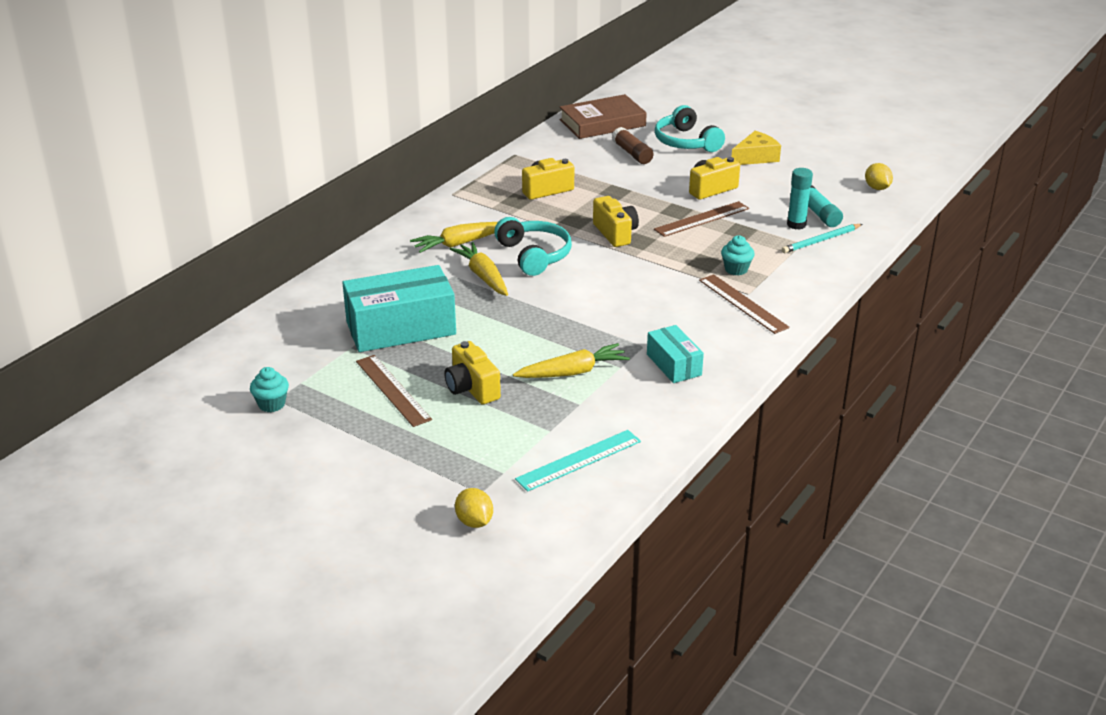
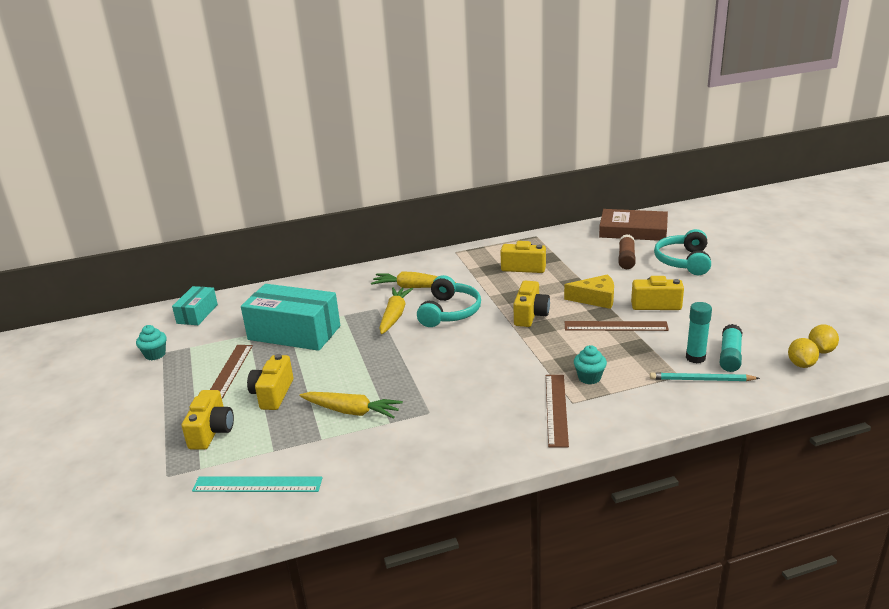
camera: 40 degrees right, 5 degrees down
yellow lemon [455,488,493,528] -> yellow lemon moved to [788,338,819,368]
turquoise box [647,325,704,383] -> turquoise box moved to [172,286,218,325]
yellow cheese [731,131,781,165] -> yellow cheese moved to [564,274,614,309]
none -> yellow camera [182,390,234,450]

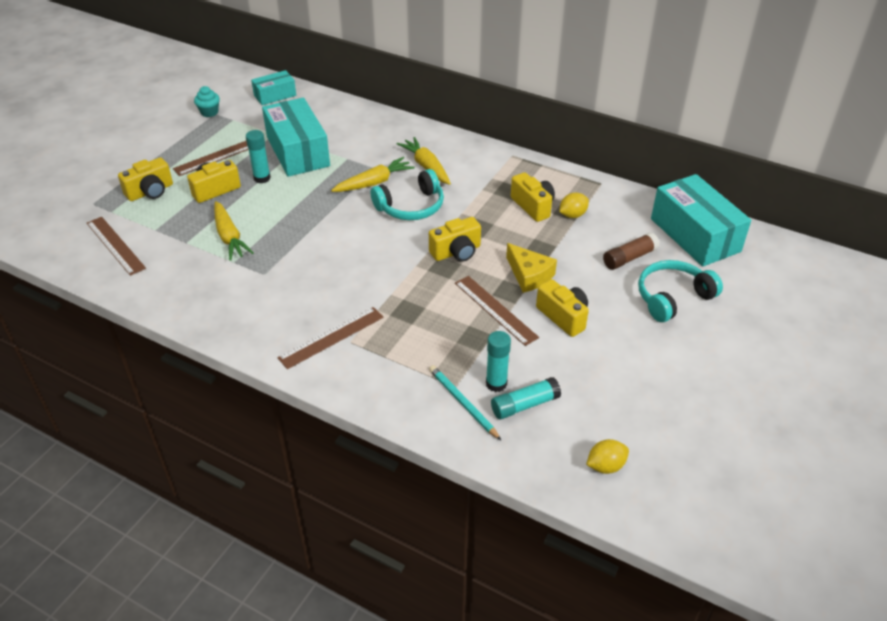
camera: 45 degrees right, 15 degrees up
turquoise ruler [192,477,323,492] -> brown ruler [87,217,146,276]
turquoise cupcake [574,345,607,384] -> none
brown book [599,209,668,241] -> turquoise box [651,174,751,267]
yellow lemon [788,338,819,368] -> yellow lemon moved to [559,192,589,218]
none -> turquoise glue stick [246,130,271,183]

